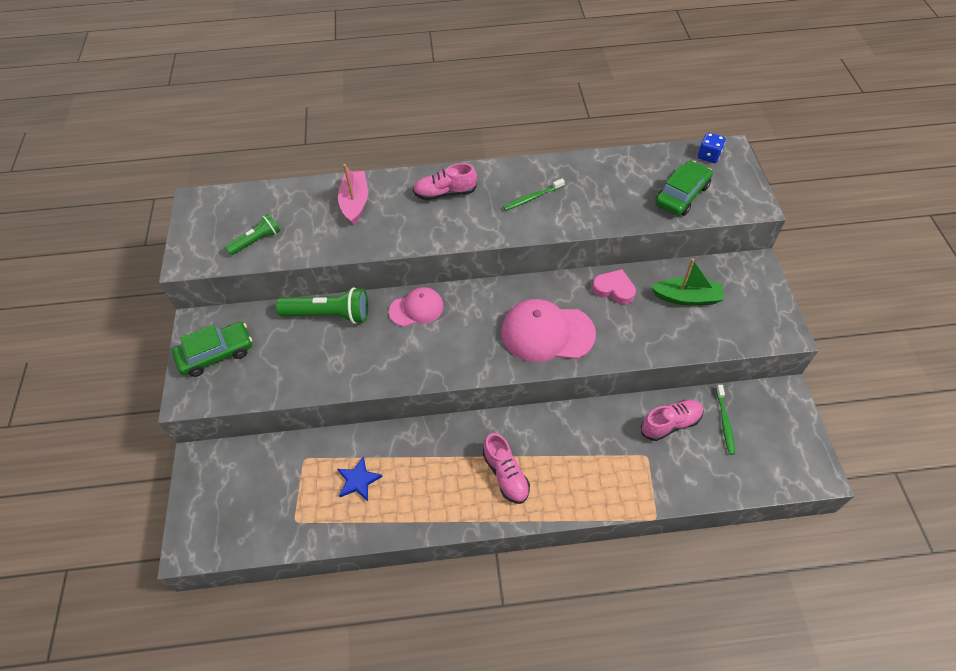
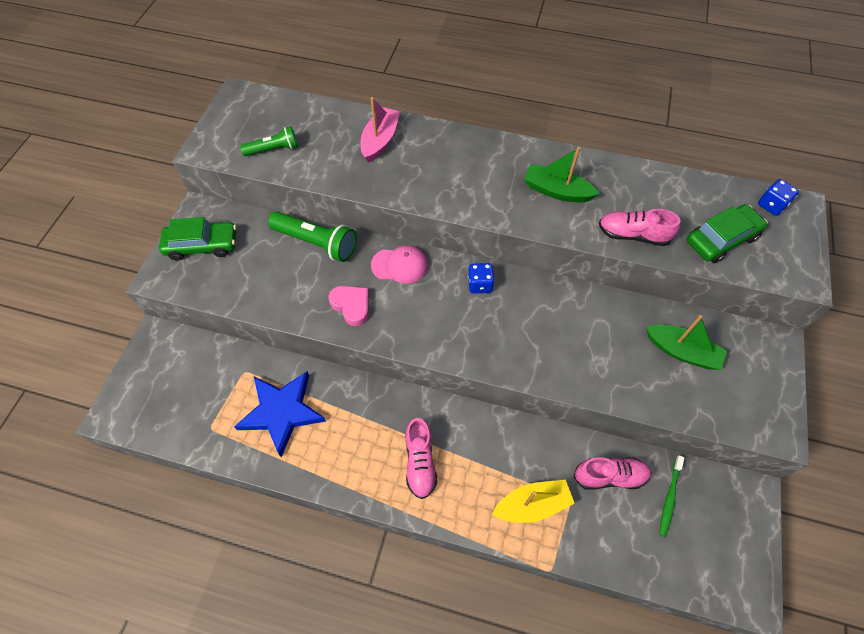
camera: 20 degrees right, 5 degrees up
blue star [337,457,383,501] -> blue star [234,371,326,457], size x1.90
pink shoe [413,163,477,200] -> pink shoe moved to [599,209,681,246]
pink cap [501,299,596,362] -> none
green toothbrush [503,179,565,211] -> green boat [524,147,599,202]
pink heart [592,269,636,305] -> pink heart moved to [329,286,369,326]
none -> blue dice [468,263,494,294]
none -> yellow boat [492,480,575,523]

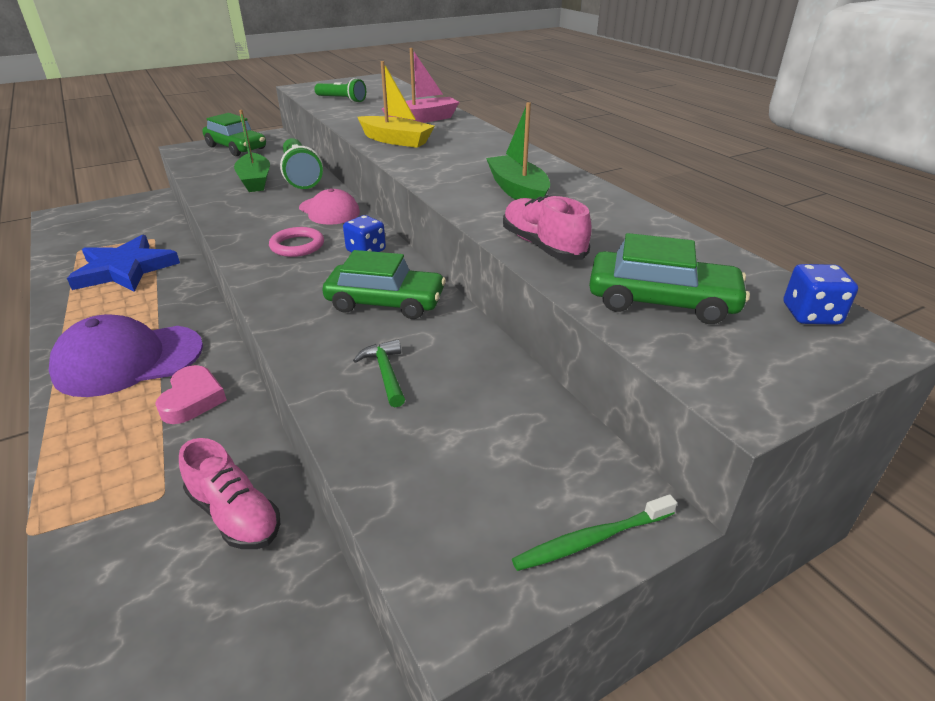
camera: 45 degrees right, 25 degrees down
pink heart [329,286,369,326] -> pink heart moved to [155,365,227,424]
pink shoe [405,418,437,499] -> purple cap [49,314,203,397]
yellow boat [492,480,575,523] -> yellow boat moved to [358,61,435,148]
green boat [646,315,727,370] -> green boat moved to [234,110,270,192]
green toothbrush [659,455,684,537] -> green toothbrush moved to [512,494,677,571]
none -> pink ring [269,227,324,257]
none -> green car [322,250,446,319]
none -> green hammer [353,339,405,407]

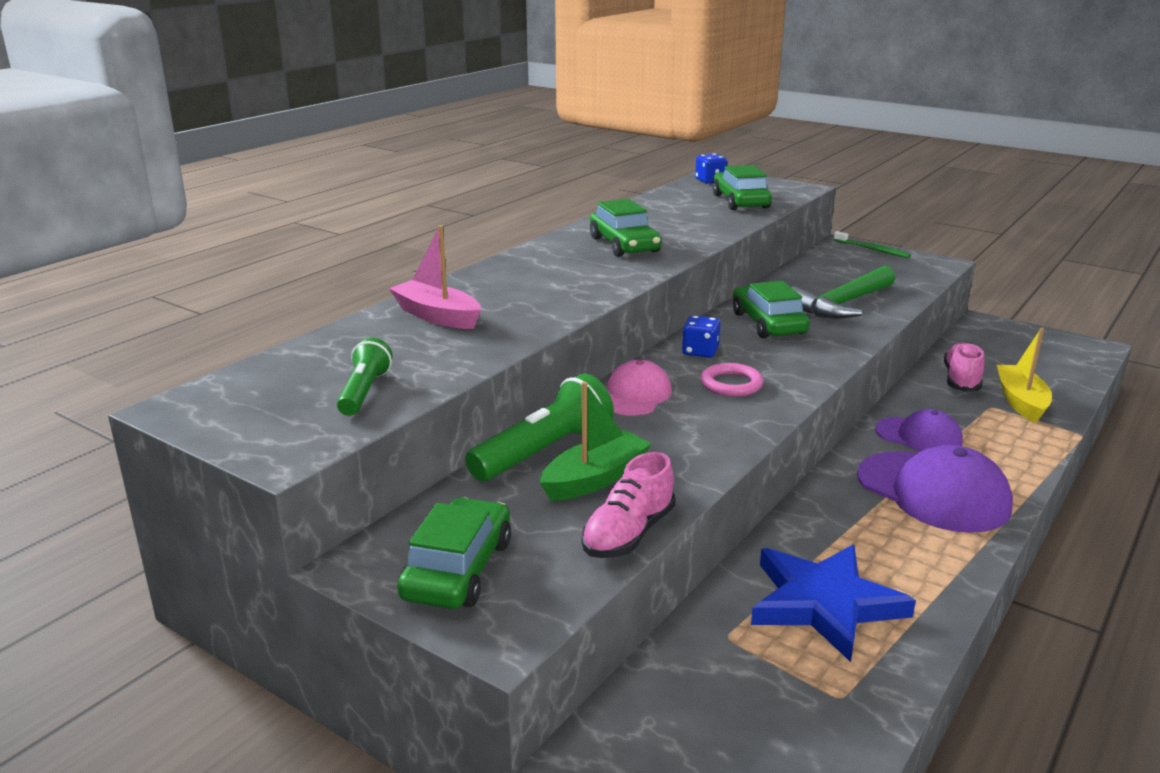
camera: 115 degrees left, 10 degrees down
pink heart [155,365,227,424] -> purple cap [875,409,963,452]
green hammer [353,339,405,407] -> green hammer [791,265,895,319], size x2.05
yellow boat [358,61,435,148] -> yellow boat moved to [997,328,1052,423]
green boat [486,102,550,200] -> green car [590,199,662,257]
pink shoe [503,195,592,260] -> pink shoe moved to [581,452,675,558]

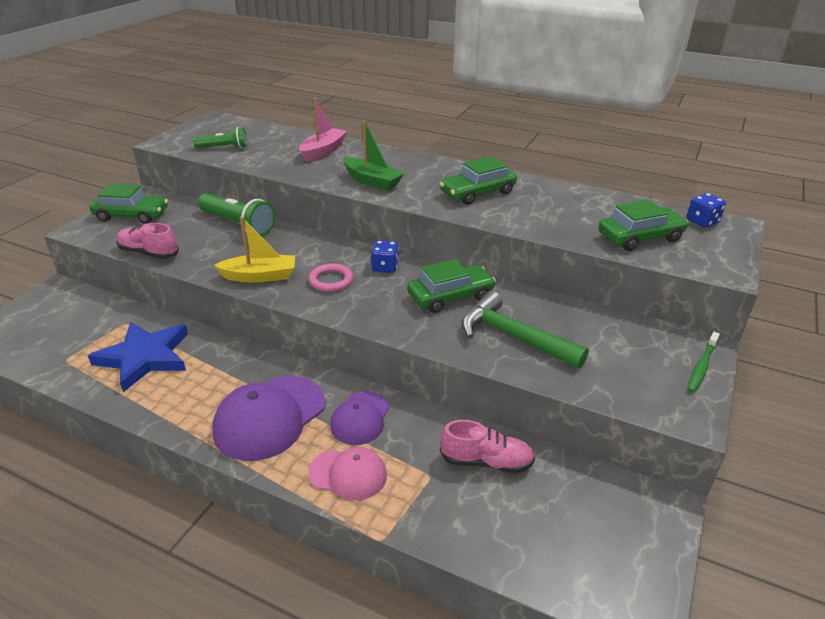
camera: 80 degrees right, 10 degrees up
green boat [540,382,652,501] -> green boat moved to [343,120,404,191]
pink cap [607,360,672,415] -> pink cap moved to [308,447,387,500]
yellow boat [997,328,1052,423] -> yellow boat moved to [214,217,295,283]

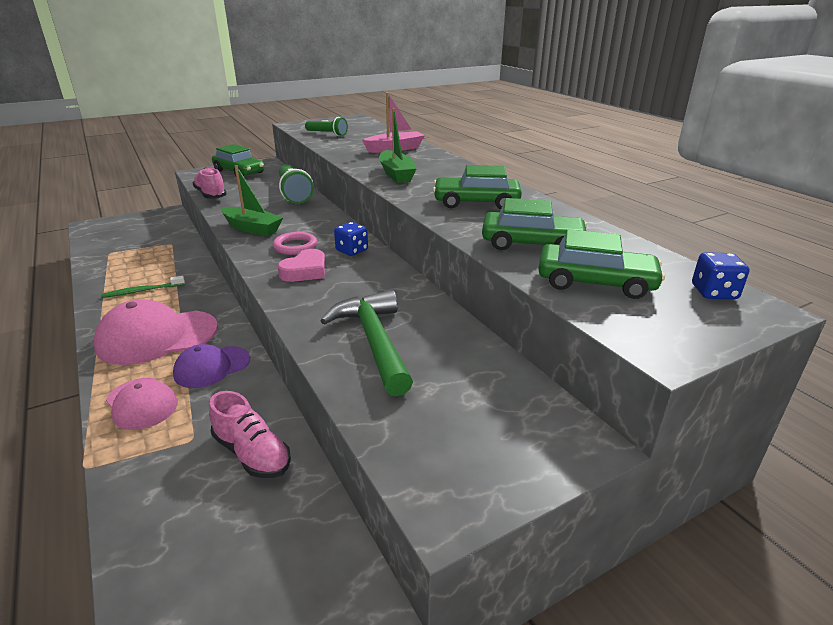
camera: 35 degrees right, 5 degrees down
blue star [88,322,188,392] -> none
purple cap [212,376,325,461] -> pink cap [94,299,218,365]
yellow boat [214,217,295,283] -> green boat [221,165,283,236]
green car [407,259,496,313] -> green car moved to [482,198,587,250]
green toothbrush [687,332,720,393] -> green toothbrush moved to [101,276,185,298]
none -> pink heart [277,249,326,282]

